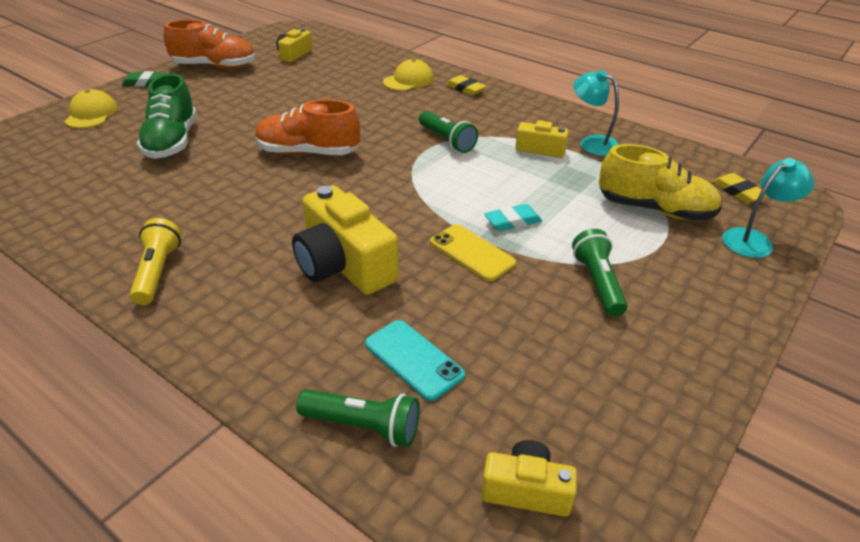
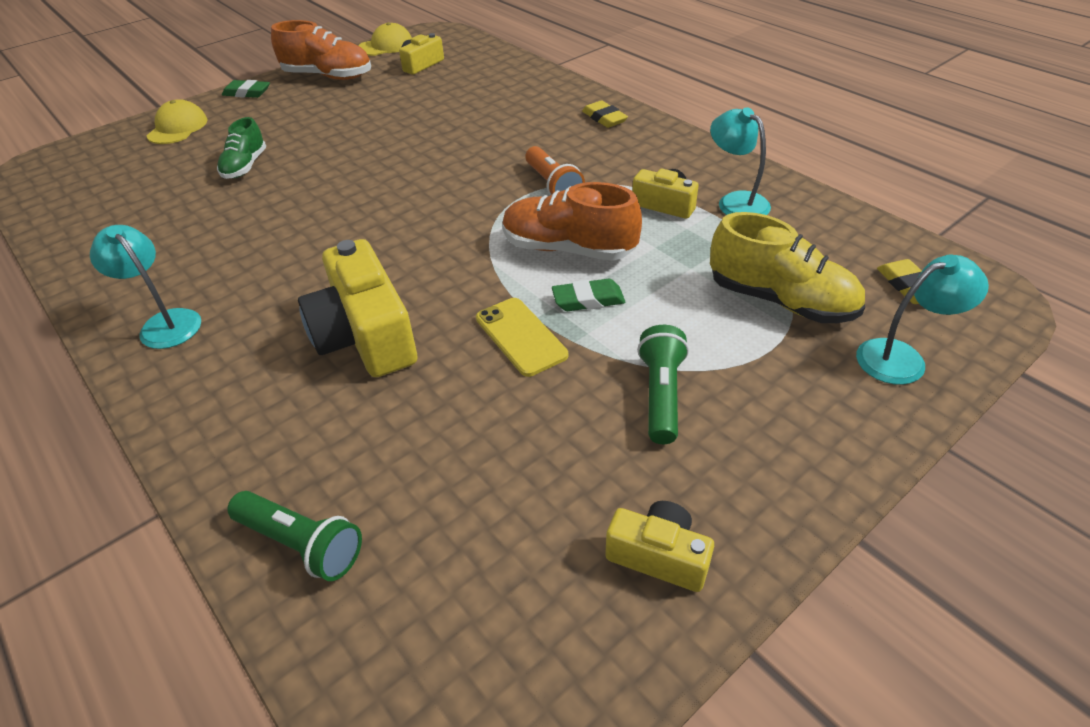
camera: 15 degrees right, 5 degrees up
yellow flashlight [130,218,181,305] -> turquoise lamp [90,225,201,349]
green shoe [137,74,197,159] -> green shoe [217,117,266,179], size x0.62
orange shoe [255,99,360,155] -> orange shoe moved to [503,182,642,261]
turquoise phone [365,320,465,401] -> none
yellow cap [383,59,434,91] -> yellow cap moved to [358,22,412,56]
green flashlight [419,111,478,153] -> orange flashlight [525,146,585,195]
yellow camera [481,440,577,517] -> yellow camera moved to [605,501,714,592]
turquoise eraser [484,204,542,231] -> green eraser [552,278,625,311]

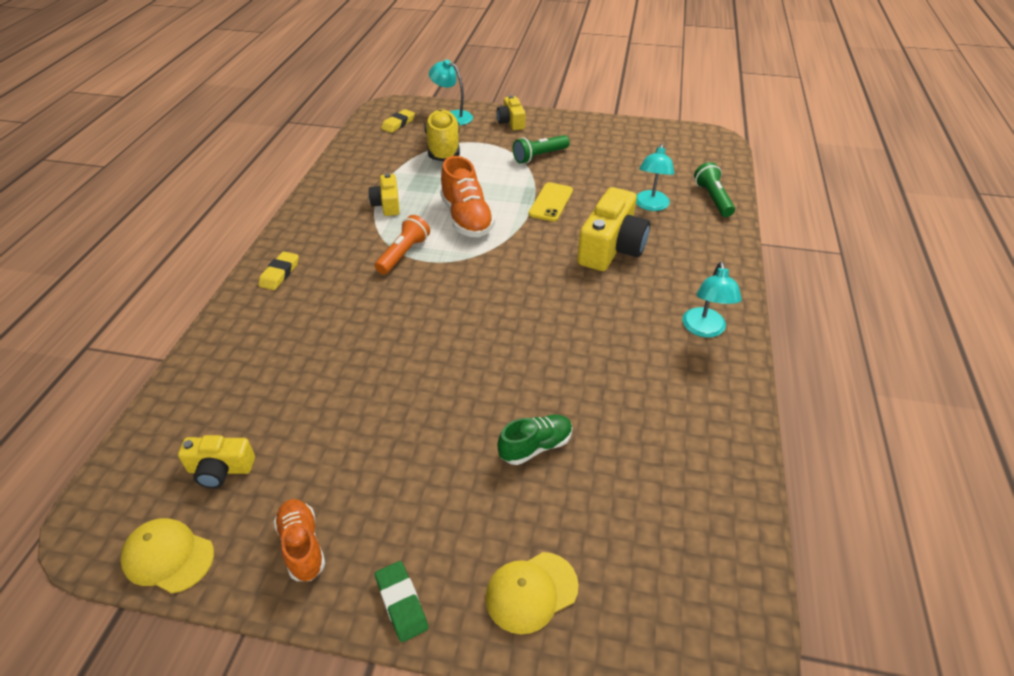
camera: 130 degrees left, 0 degrees up
orange shoe [271,20,371,80] -> orange shoe [274,499,325,581], size x0.62
green eraser [552,278,625,311] -> none
yellow camera [605,501,714,592] -> yellow camera moved to [497,95,526,130]
turquoise lamp [710,107,771,215] -> turquoise lamp moved to [636,144,675,211]

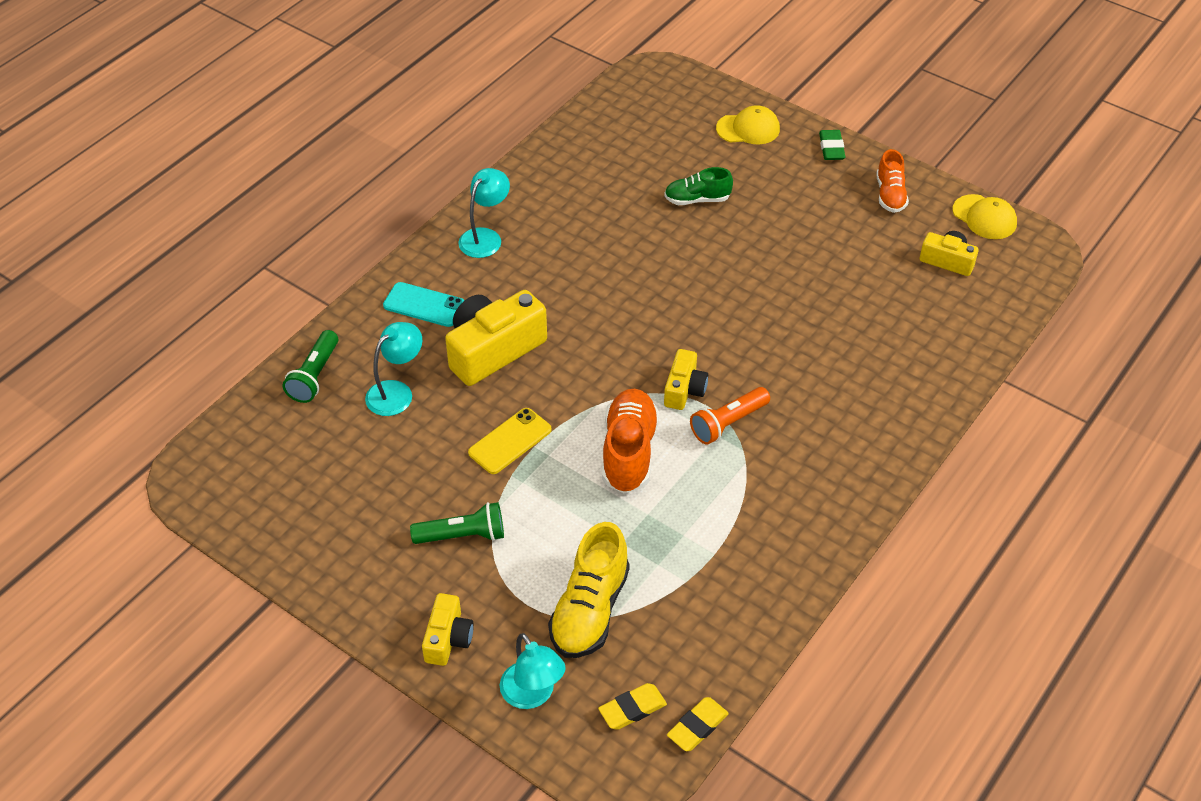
camera: 155 degrees left, 5 degrees up
yellow eraser [258,251,299,290] -> yellow eraser moved to [667,697,729,751]
yellow camera [369,173,400,216] -> yellow camera moved to [664,349,708,410]
none -> turquoise phone [383,282,465,327]

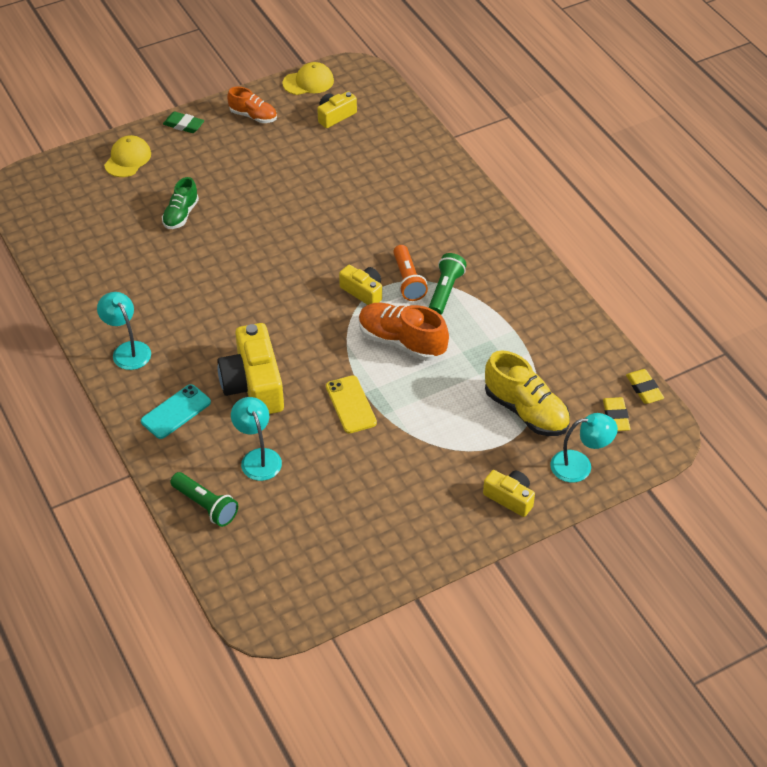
camera: 65 degrees left, 0 degrees up
green flashlight [410,502,504,544] -> green flashlight moved to [428,253,467,315]

